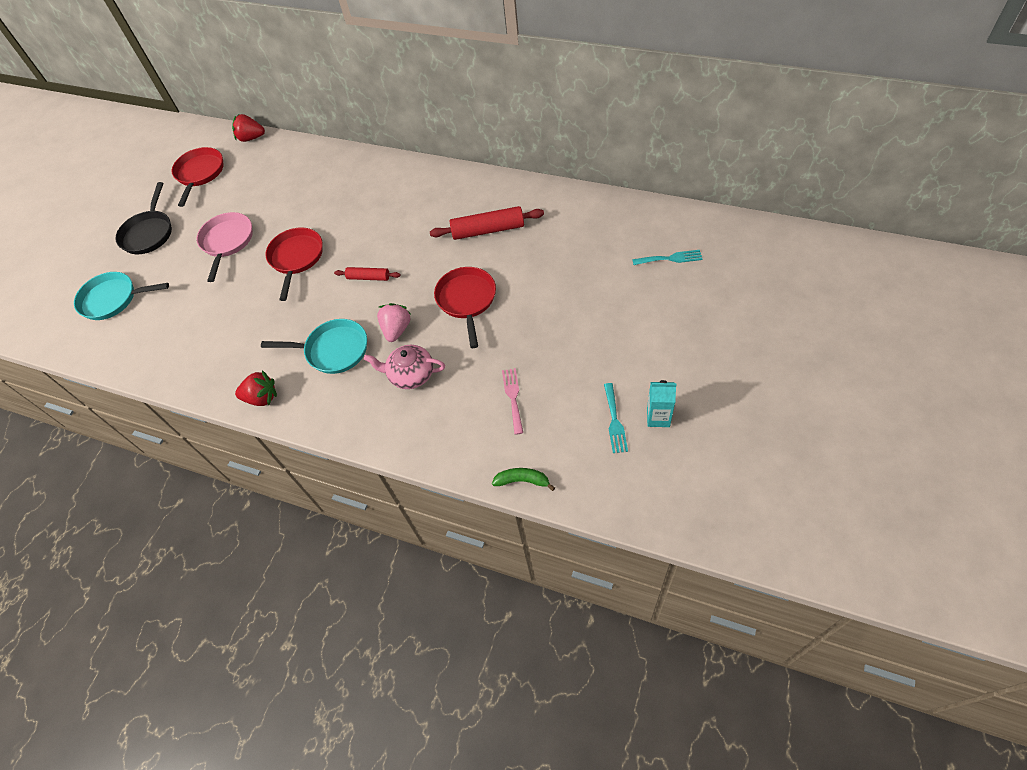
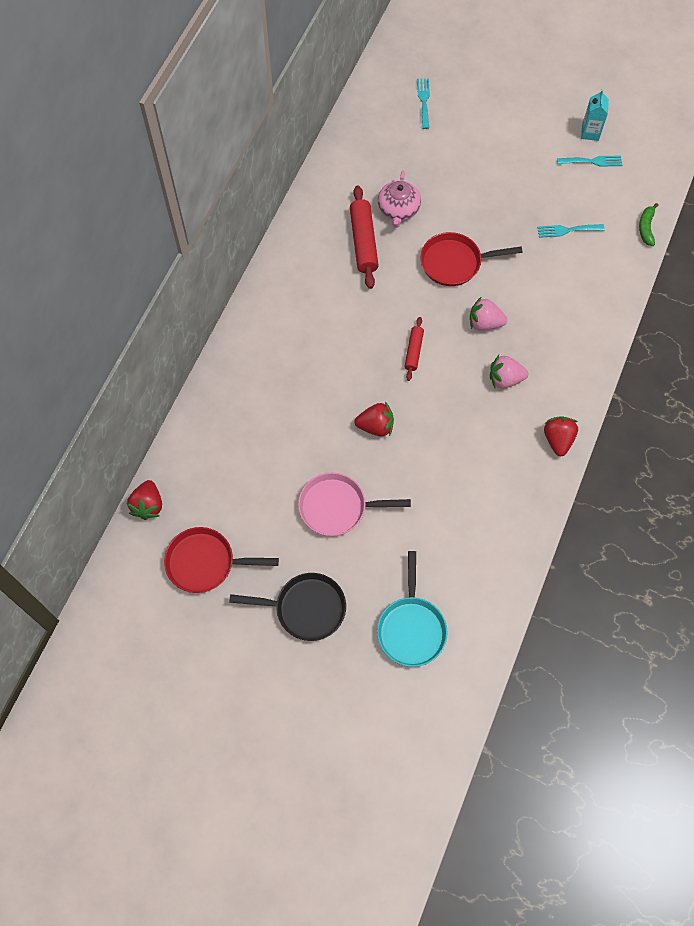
camera: 95 degrees left, 10 degrees up
turquoise pan [261,319,367,374] -> pink strawberry [490,355,528,389]
red pan [265,227,323,301] -> red strawberry [354,402,394,437]
pink teapot [364,345,445,389] -> pink teapot moved to [378,171,421,228]
pink fork [502,368,523,435] -> turquoise fork [537,224,605,238]

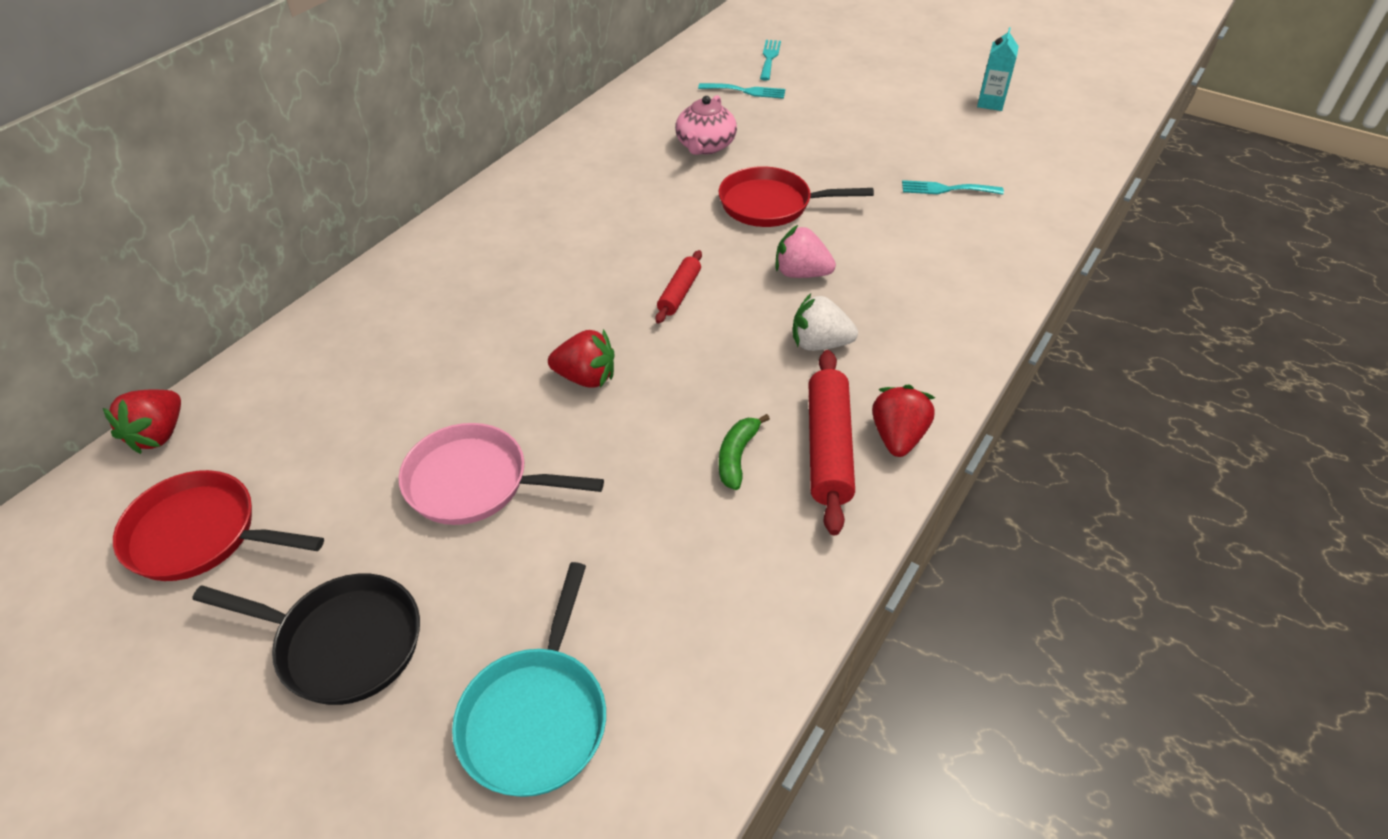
camera: 10 degrees right, 20 degrees down
red rolling pin [350,185,379,289] -> red rolling pin moved to [809,350,855,535]
pink strawberry [490,355,528,389] -> white strawberry [793,294,858,351]
turquoise fork [557,156,622,167] -> turquoise fork moved to [698,83,785,99]
green banana [639,203,659,246] -> green banana moved to [719,414,770,490]

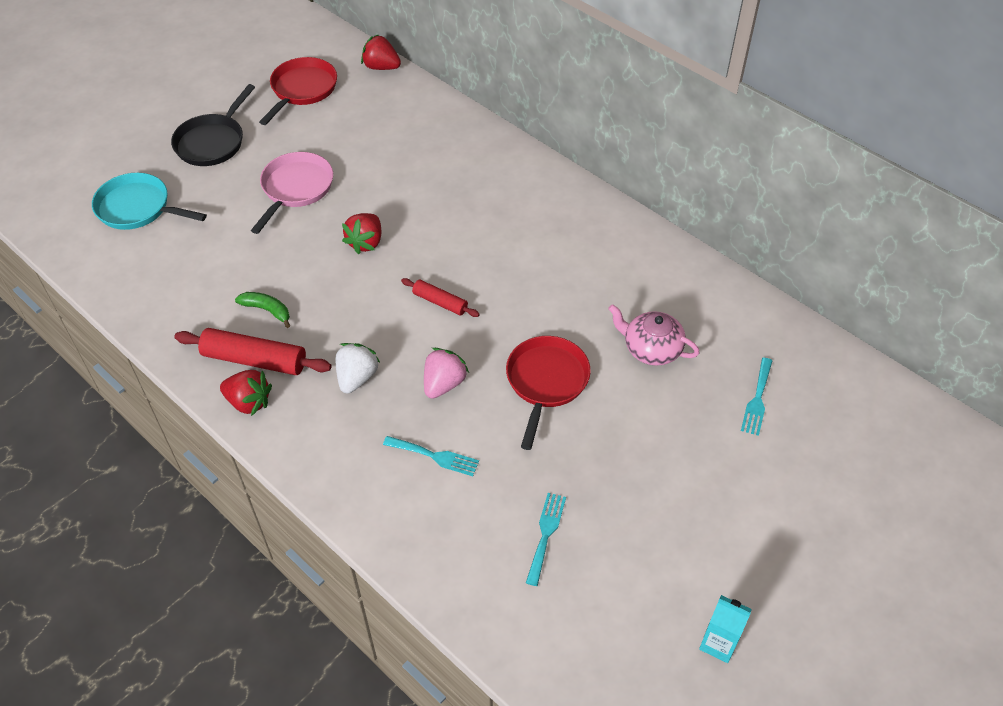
camera: 100 degrees right, 5 degrees up
turquoise fork [760,40,781,81] -> turquoise fork moved to [383,436,479,476]

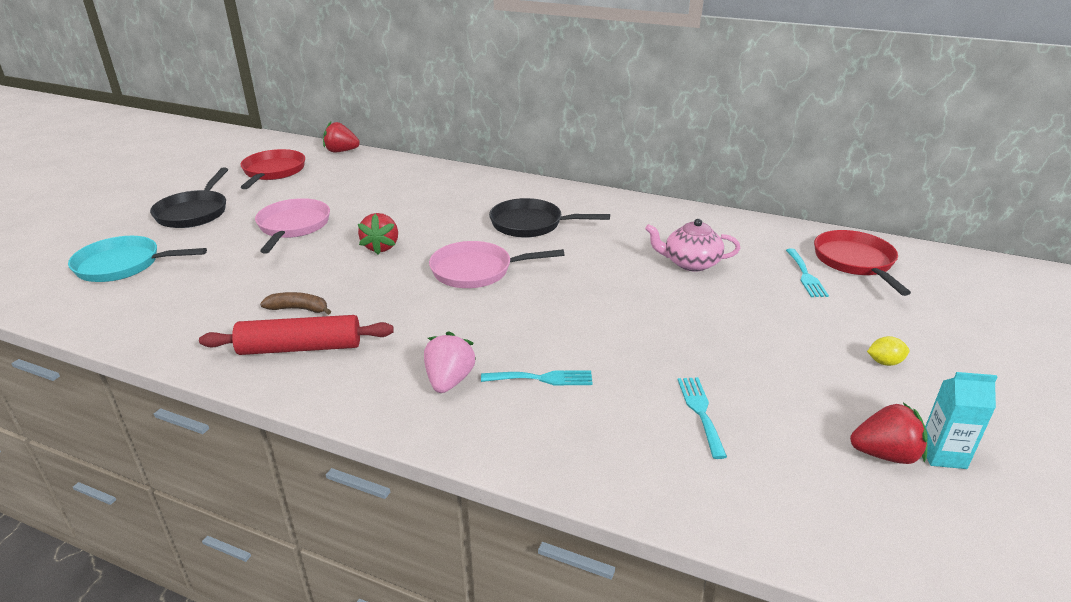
camera: 20 degrees left, 20 degrees down
red strawberry [220,370,272,416] -> red strawberry moved to [850,402,928,464]
green banana [235,292,290,328] -> brown banana [260,292,332,315]
white strawberry [335,343,381,394] -> none
red rolling pin [401,278,480,317] -> pink pan [429,241,565,288]
pink strawberry [424,348,469,399] -> pink strawberry moved to [424,331,477,393]
red pan [506,336,591,450] -> red pan moved to [814,230,911,296]
none -> black pan [489,198,610,238]
none -> yellow lemon [867,336,910,366]

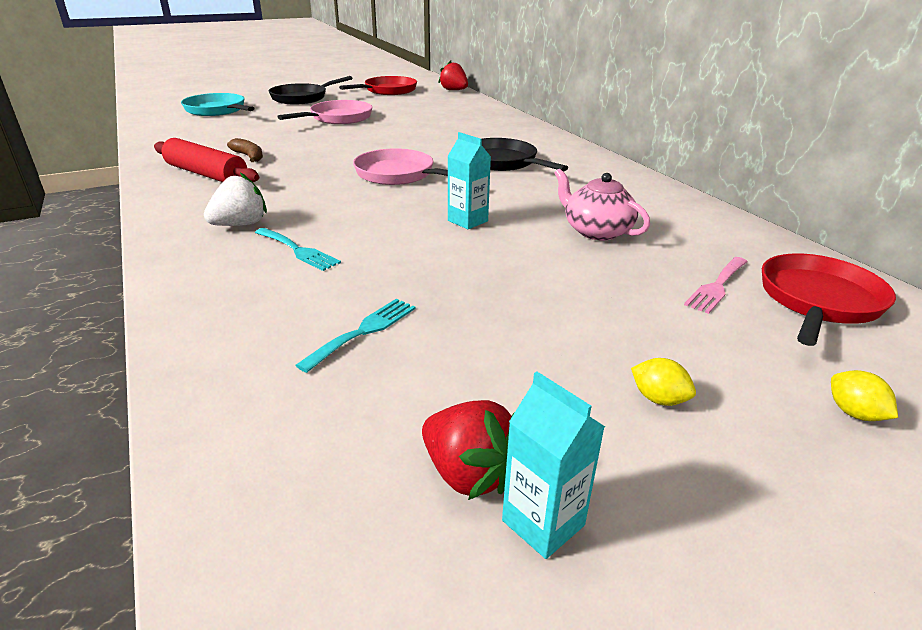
camera: 40 degrees right, 0 degrees up
red strawberry [358,213,398,255] -> none
pink strawberry [424,331,477,393] -> white strawberry [204,173,267,226]
turquoise fork [786,249,829,297] -> pink fork [684,257,748,314]
none -> turquoise carton [448,132,491,229]
none -> yellow lemon [831,370,898,421]

